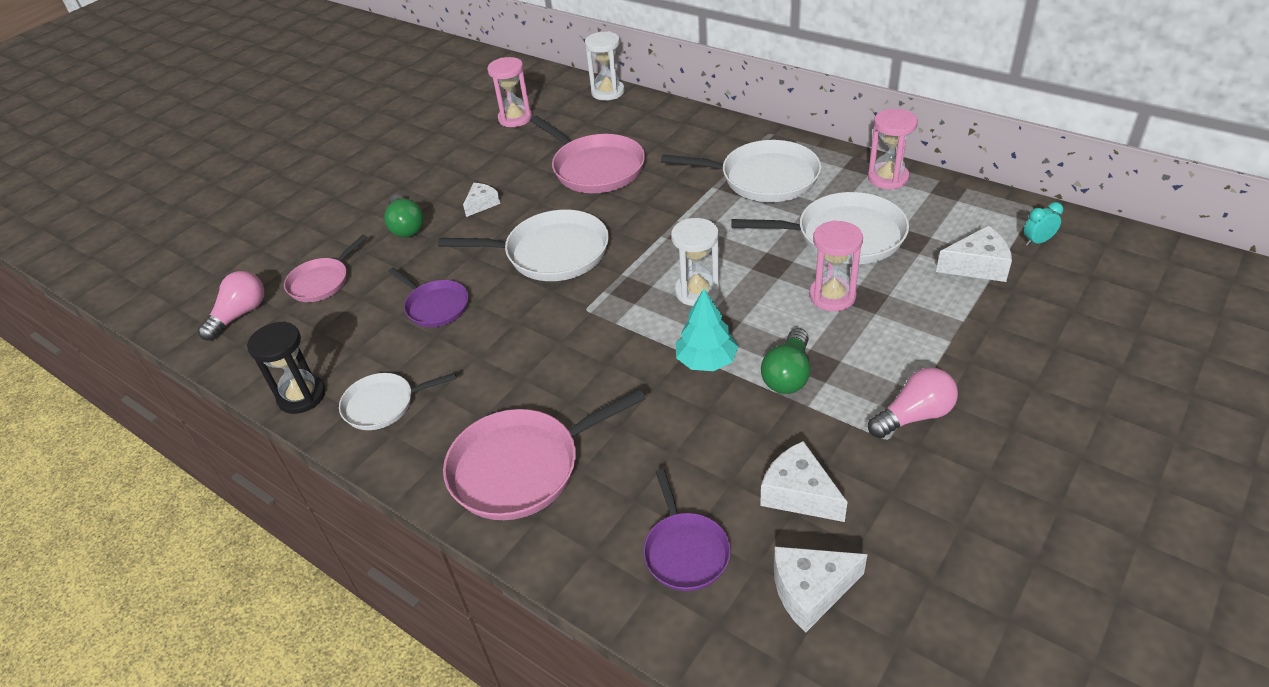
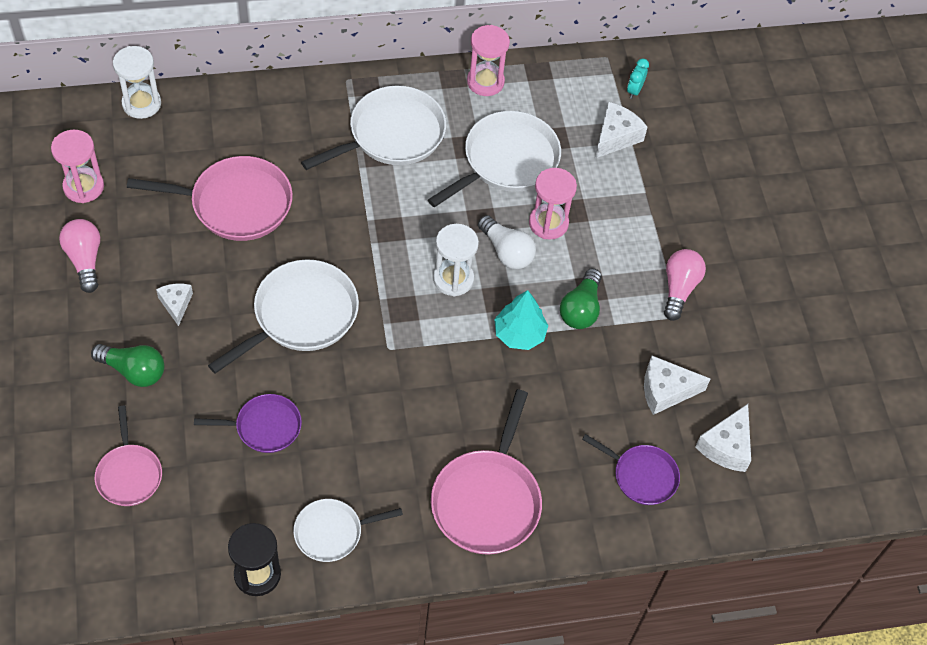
camera: 55 degrees left, 15 degrees up
pink light bulb [198,271,264,340] -> pink light bulb moved to [59,219,100,293]
white pan [339,373,457,430] -> white pan turned 45 degrees clockwise [293,499,403,562]
green light bulb [761,328,810,394] -> green light bulb turned 45 degrees clockwise [560,268,602,329]
none -> white light bulb [478,215,536,269]

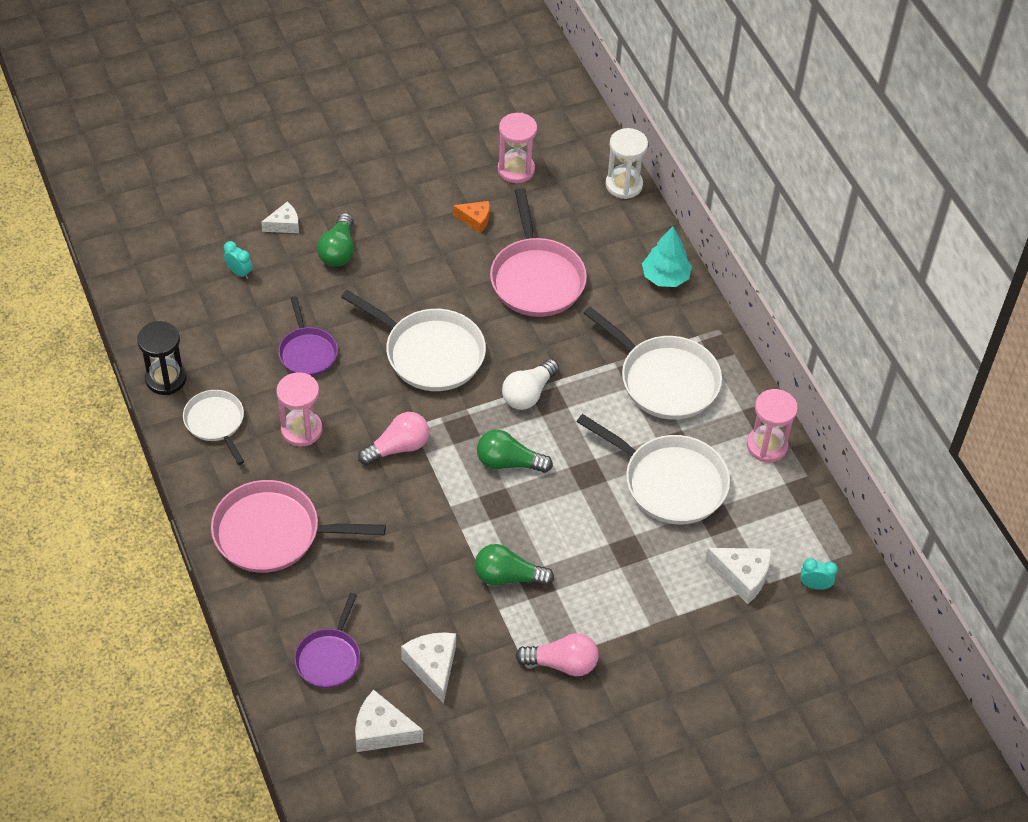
camera: 80 degrees right, 5 degrees down
pink light bulb [59,219,100,293] -> pink light bulb moved to [358,412,429,465]
pink pan [95,406,162,506] -> turquoise clock [224,241,252,279]
white cheese [156,283,193,326] -> white cheese moved to [261,202,299,233]
white hourglass [433,224,479,296] -> green light bulb [477,430,553,473]
white light bulb [478,215,536,269] -> white light bulb moved to [502,359,559,410]
turquoise tree [494,290,549,350] -> turquoise tree moved to [642,227,692,287]
pink hourglass [529,168,577,240] -> pink hourglass moved to [276,372,322,447]
none -> orange cheese [453,201,489,233]

